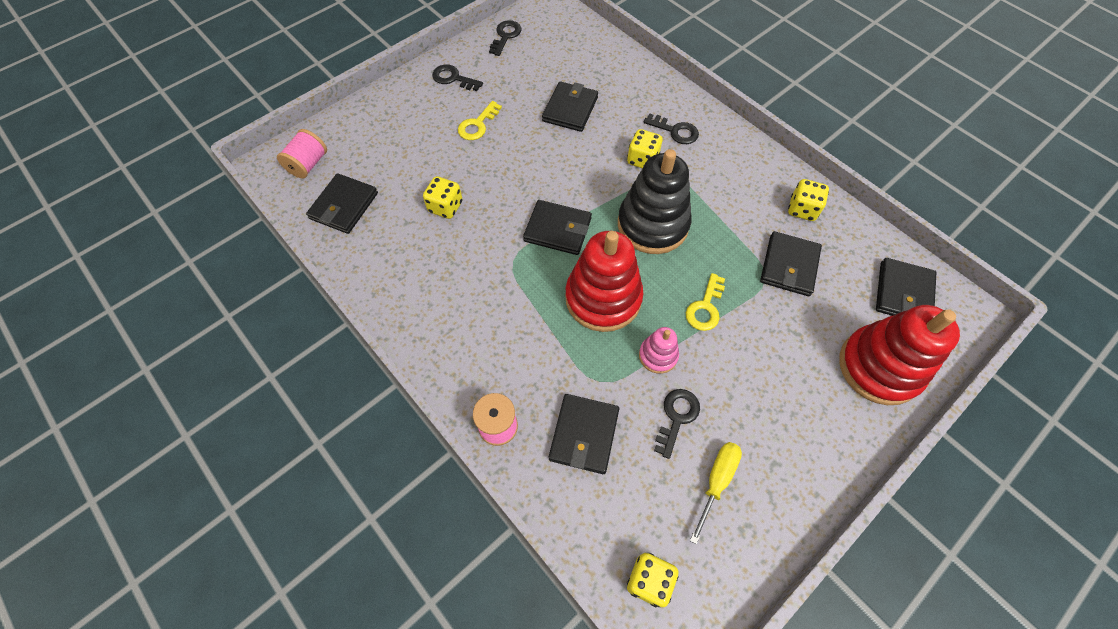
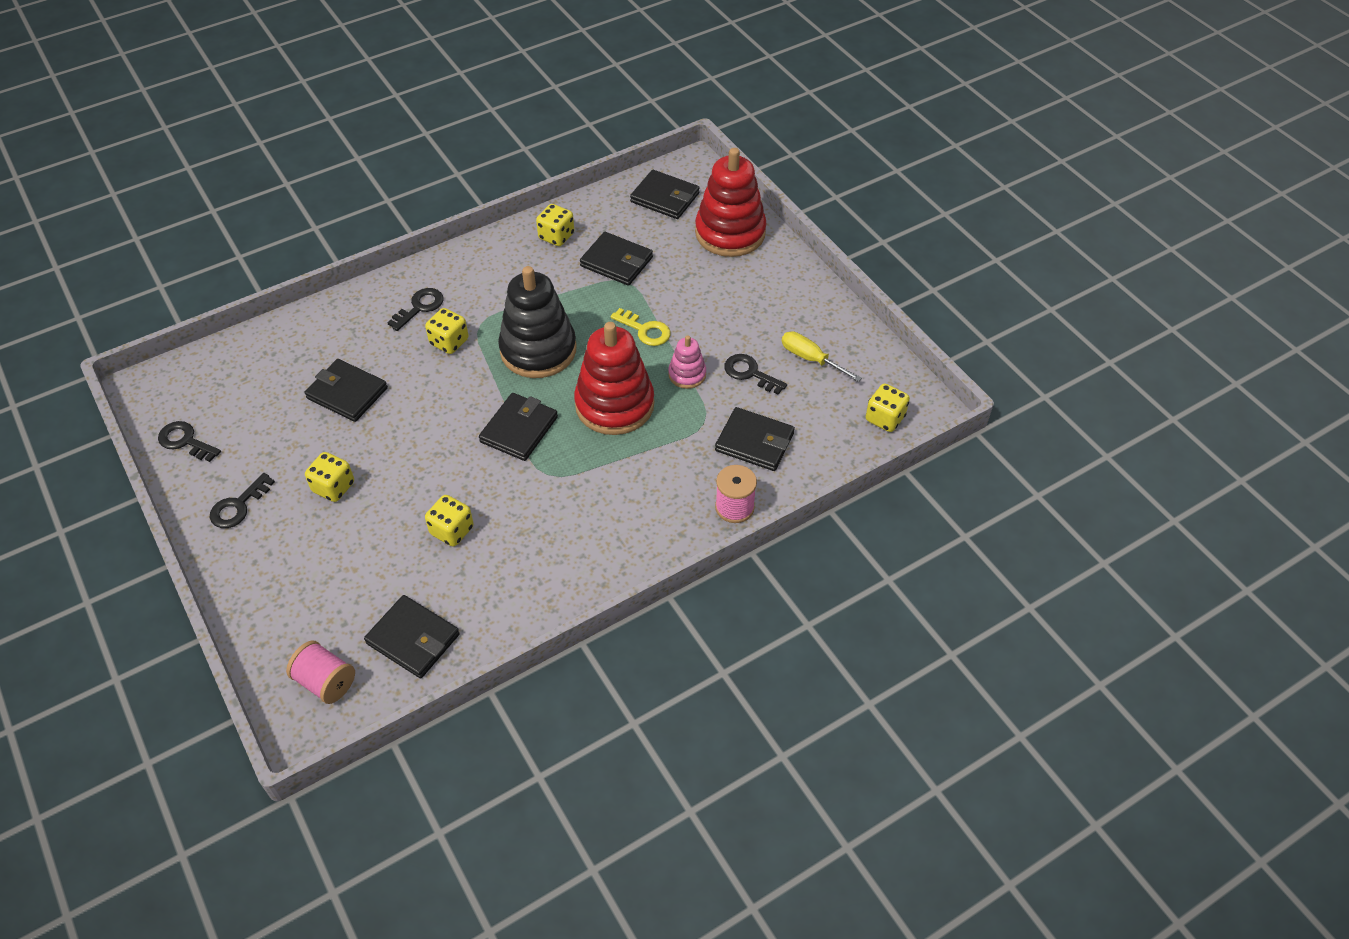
camera: 80 degrees left, 10 degrees down
yellow key [458,101,502,140] -> yellow dice [305,452,354,502]

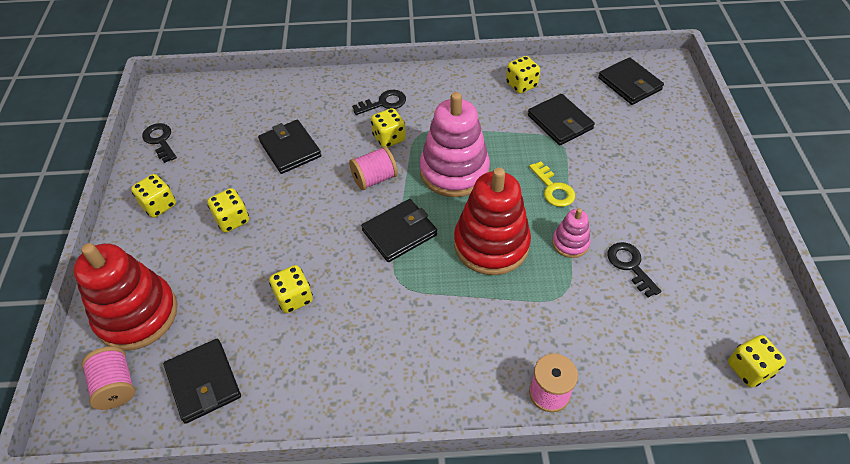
camera: 30 degrees right, 0 degrees up
black key [210,473,275,528] -> yellow dice [131,174,176,218]
black stacking toy [498,266,576,378] -> pink stacking toy [420,92,490,197]
red stacking toy [695,148,767,257] -> red stacking toy moved to [73,243,177,351]
black wallet [715,407,795,471] -> none
yellow screwdriver [782,331,862,382] -> none
none -> pink spool [349,146,398,190]

